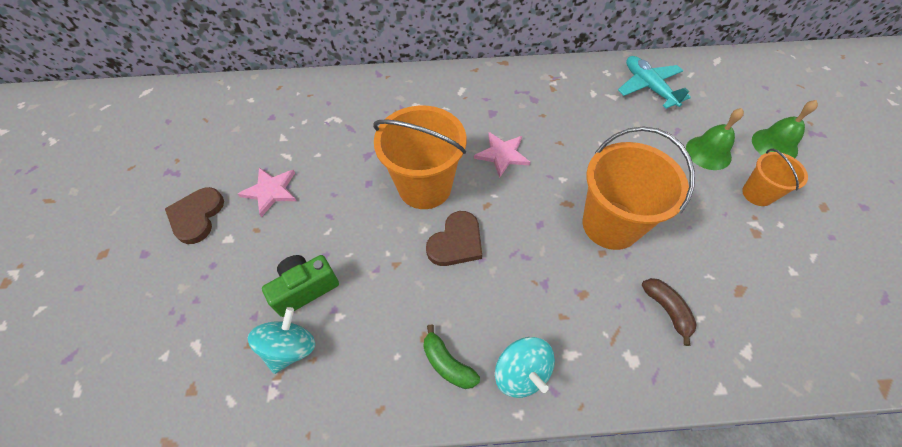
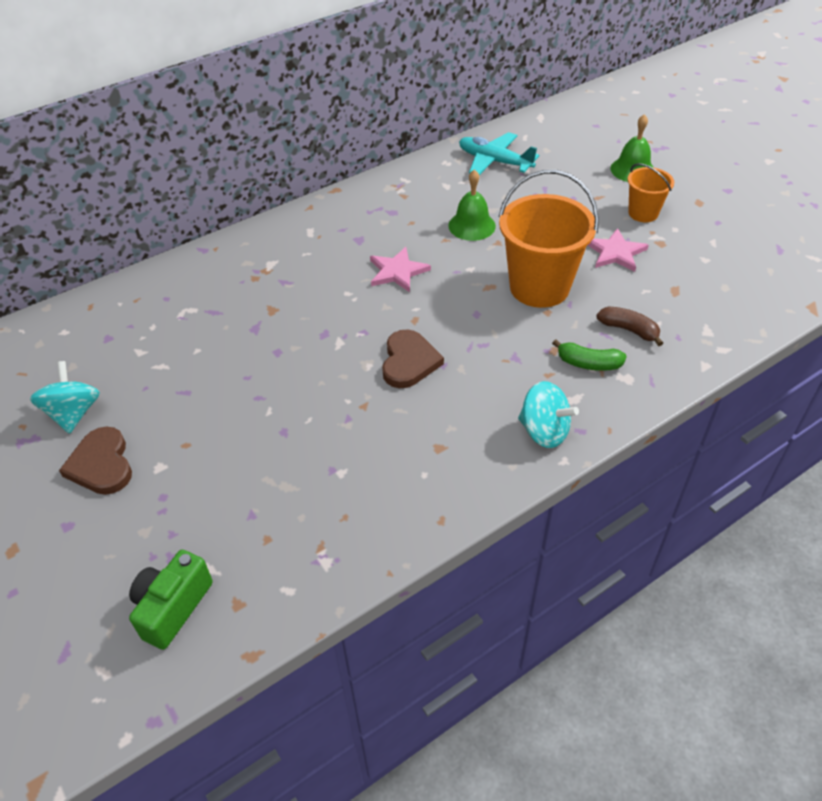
camera: 30 degrees left, 10 degrees down
pink star [238,167,296,217] -> pink star moved to [588,228,649,272]
turquoise spinning top [248,307,315,374] -> turquoise spinning top moved to [30,361,100,434]
green camera [262,255,339,317] -> green camera moved to [129,550,213,650]
orange bucket [373,106,467,209] -> none
green banana [423,324,480,389] -> green banana moved to [552,339,627,371]
green bell [686,108,744,170] -> green bell moved to [448,169,496,241]

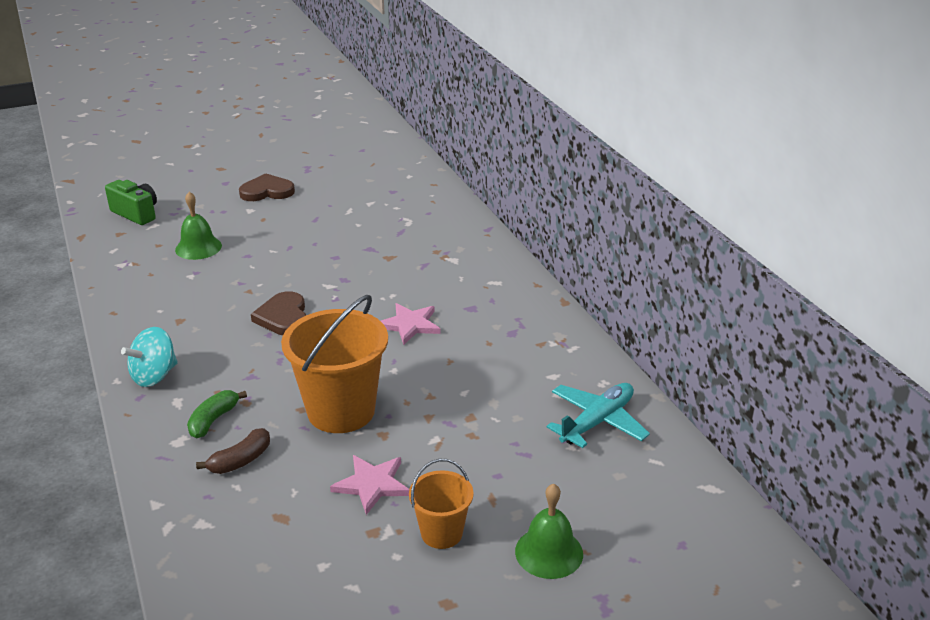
camera: 100 degrees right, 15 degrees down
turquoise spinning top [30,361,100,434] -> none
brown heart [382,329,444,388] -> brown heart turned 60 degrees clockwise [251,291,306,335]
green bell [448,169,496,241] -> green bell moved to [175,192,222,260]

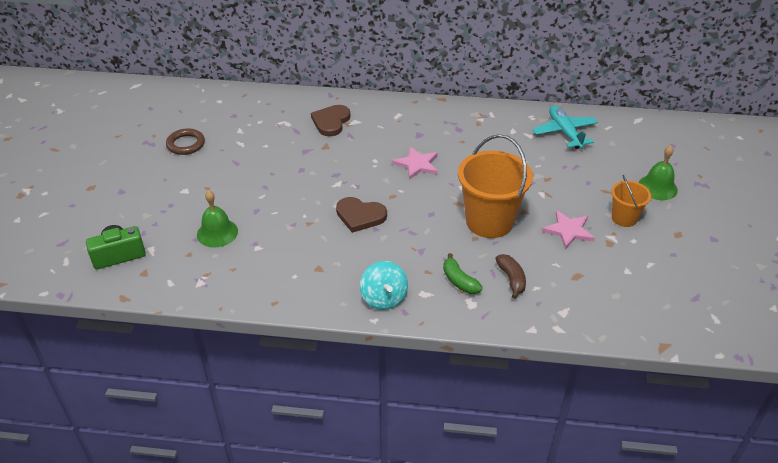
camera: 60 degrees left, 10 degrees up
brown heart [239,173,295,201] -> brown heart moved to [311,105,350,136]
none -> brown ring [166,128,205,155]

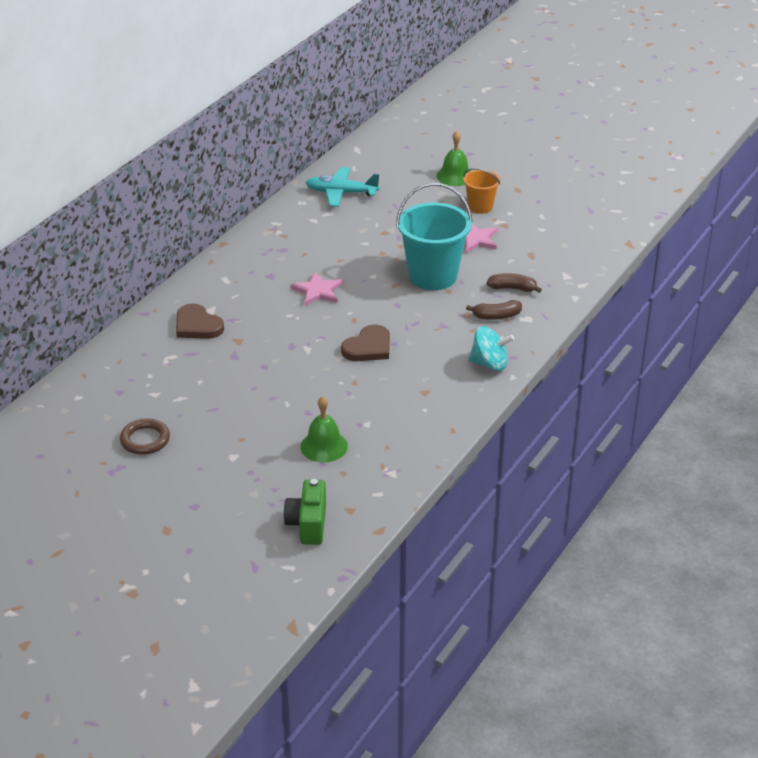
camera: 65 degrees left, 5 degrees down
green banana [443,253,483,294] -> brown banana [466,300,522,320]
orange bucket [458,134,533,238] -> turquoise bucket [396,183,473,290]

